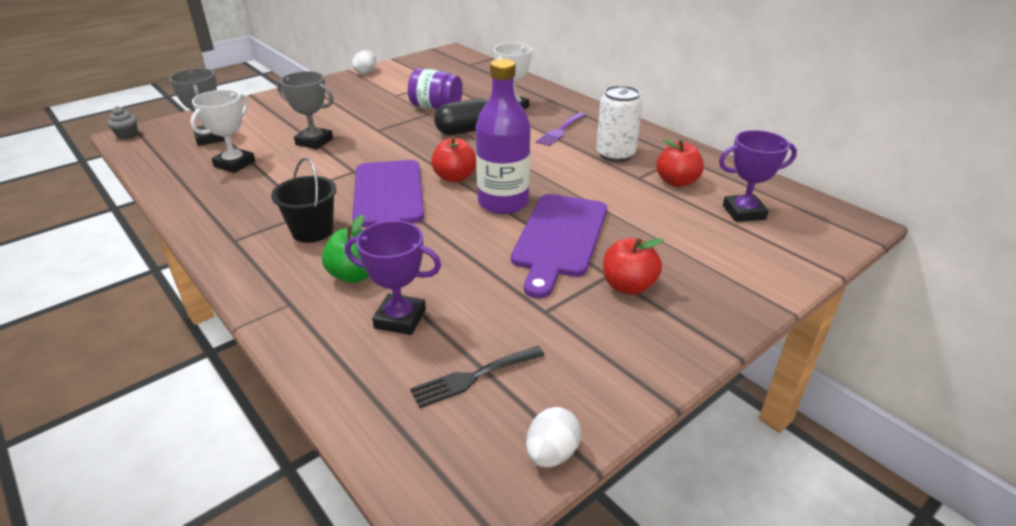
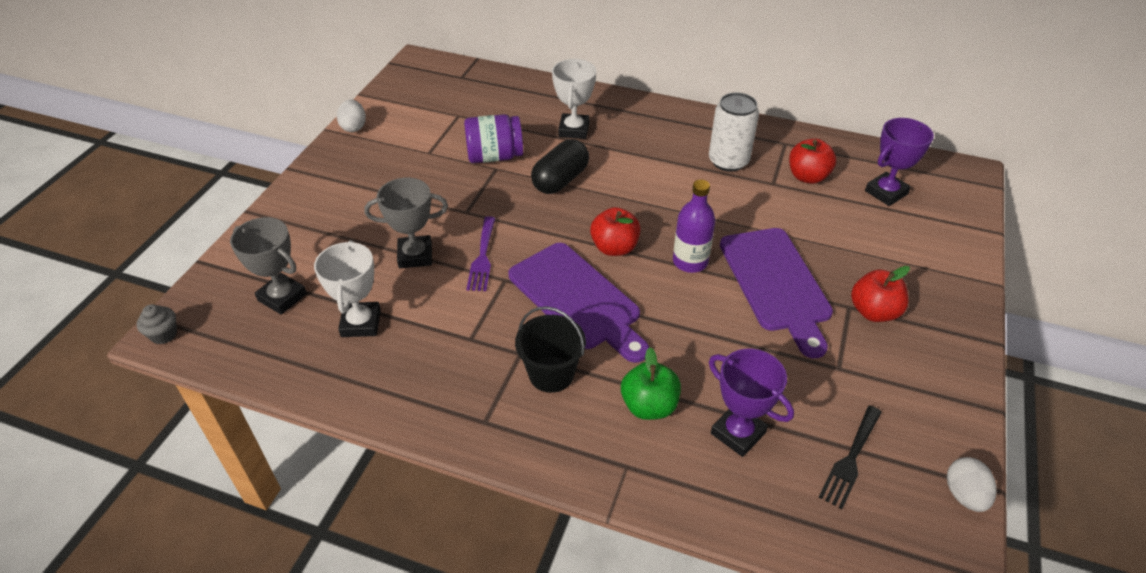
camera: 30 degrees left, 10 degrees up
purple trophy [345,220,441,335] -> purple trophy turned 60 degrees clockwise [709,349,794,457]
purple bottle [476,59,530,214] -> purple bottle [673,180,715,273], size x0.66
purple fork [536,112,586,146] -> purple fork moved to [466,216,495,291]

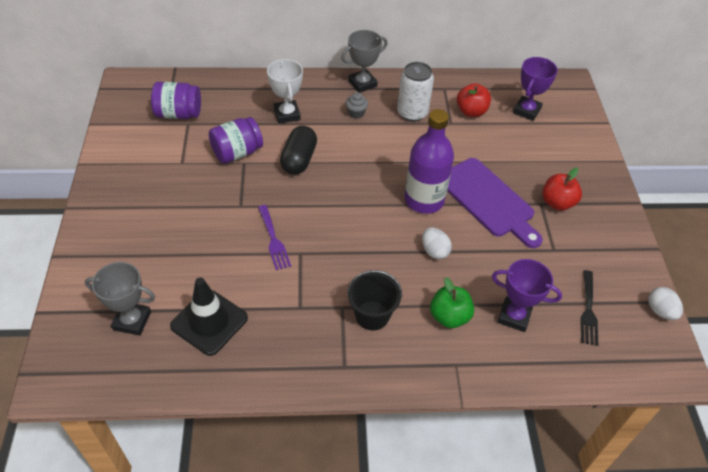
camera: 25 degrees left, 5 degrees up
grey cupcake [137,304,177,344] -> grey cupcake moved to [346,92,368,119]
white trophy [314,240,381,337] -> black traffic cone [170,278,248,356]
white egg [337,99,366,132] -> white egg moved to [422,227,452,259]
grey trophy [364,178,448,268] -> grey trophy moved to [341,30,388,93]
purple cutting board [508,243,649,363] -> none
red apple [590,207,641,256] -> none
purple bottle [673,180,715,273] -> purple bottle [405,109,454,214], size x1.51
none -> purple jar [151,82,201,119]

